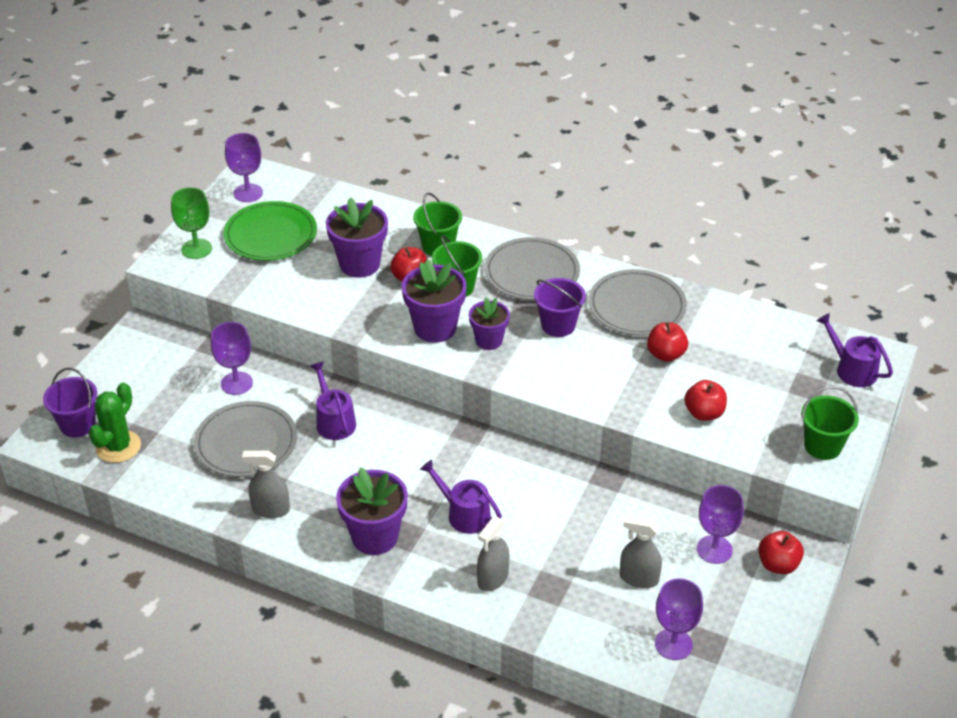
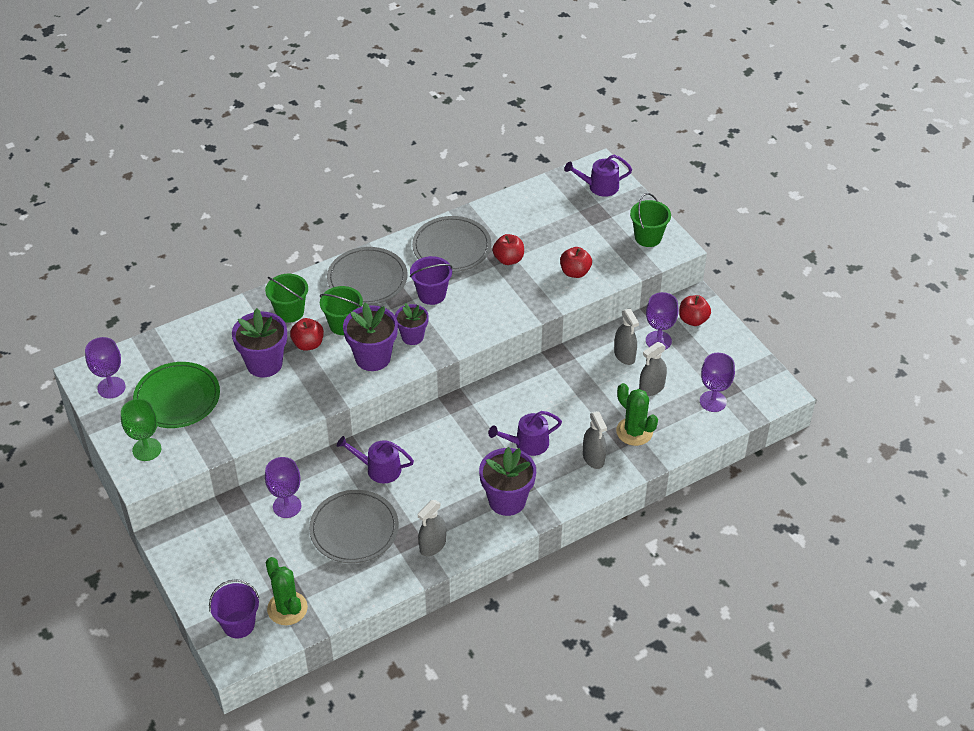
camera: 55 degrees left, 5 degrees up
none -> grey spray bottle [614,309,639,365]
none -> green cactus [616,383,658,446]

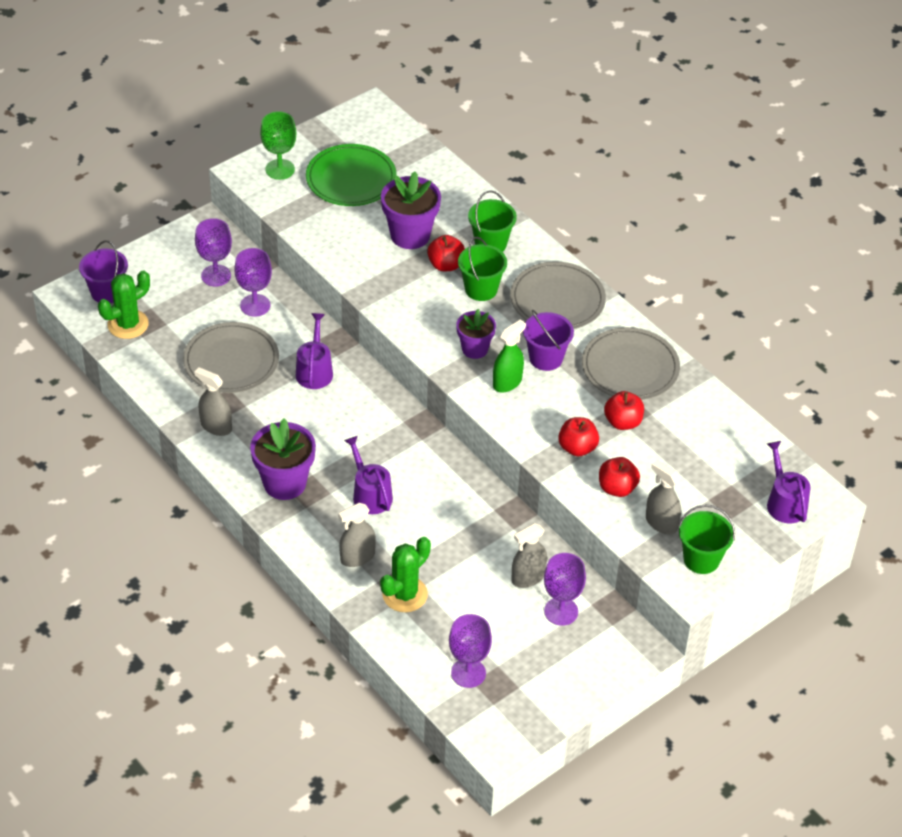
camera: 80 degrees right, 0 degrees up
purple goblet [85,337,126,399] -> purple goblet moved to [195,218,232,286]
purple flower pot [343,303,398,371] -> none
grey spray bottle [639,342,667,396] -> grey spray bottle moved to [646,460,681,534]
red apple [679,295,711,326] -> red apple moved to [558,417,599,456]
none -> green spray bottle [493,319,526,393]

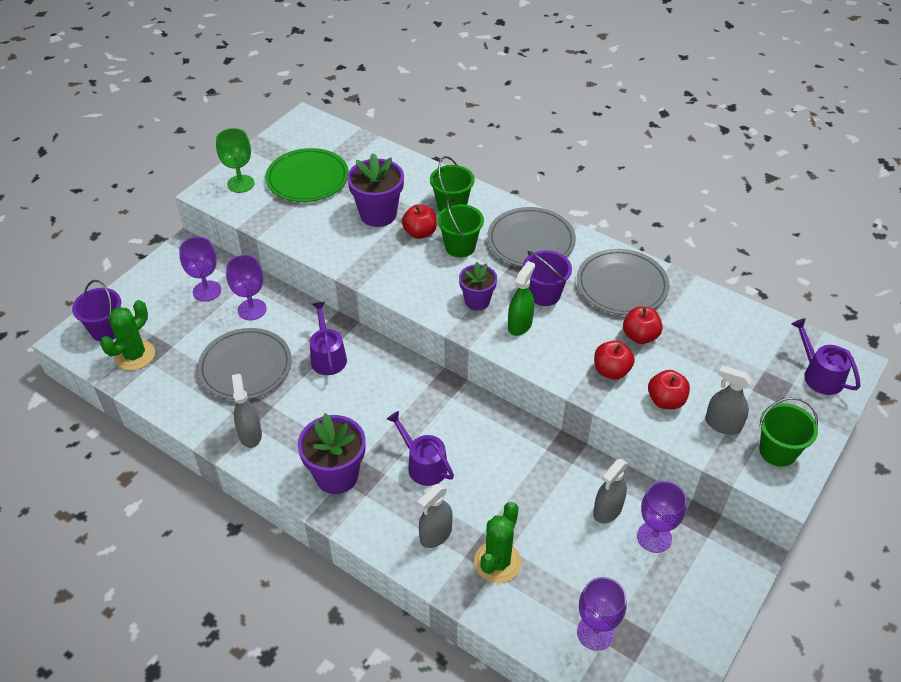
camera: 15 degrees left, 0 degrees up
grey spray bottle [194,367,232,436] -> grey spray bottle turned 60 degrees clockwise [232,374,262,448]

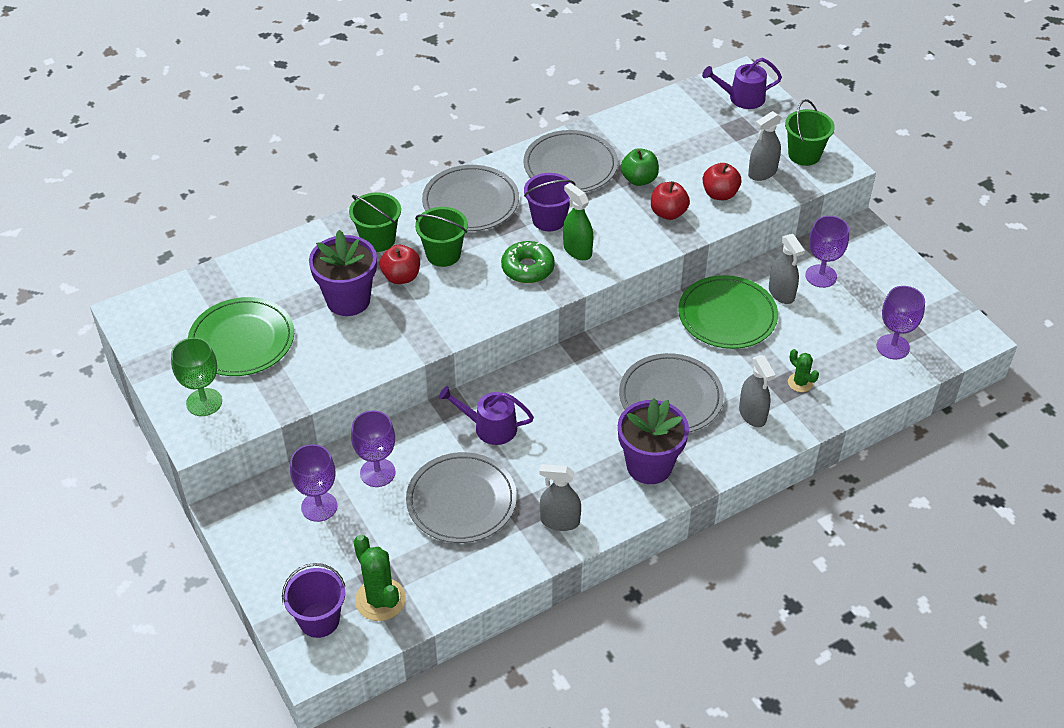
camera: 65 degrees left, 0 degrees up
purple watering can [387,411,454,486] -> grey plate [619,353,724,432]
purple flower pot [459,262,497,310] -> green donut [501,241,555,283]
green cactus [474,502,521,583] -> green cactus [788,349,819,392], size x0.57
red apple [623,306,663,344] -> green apple [621,148,659,186]
none -> green plate [678,275,778,349]

